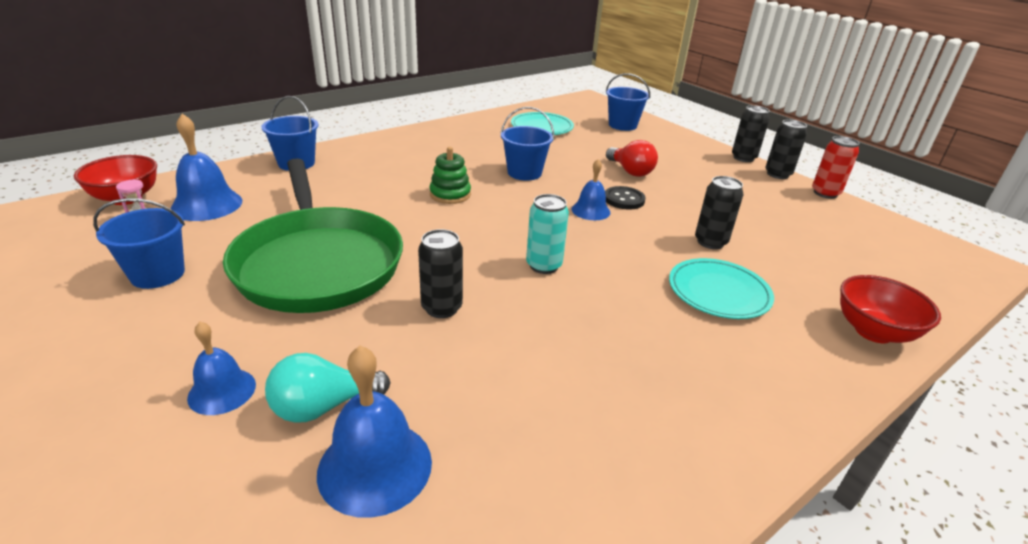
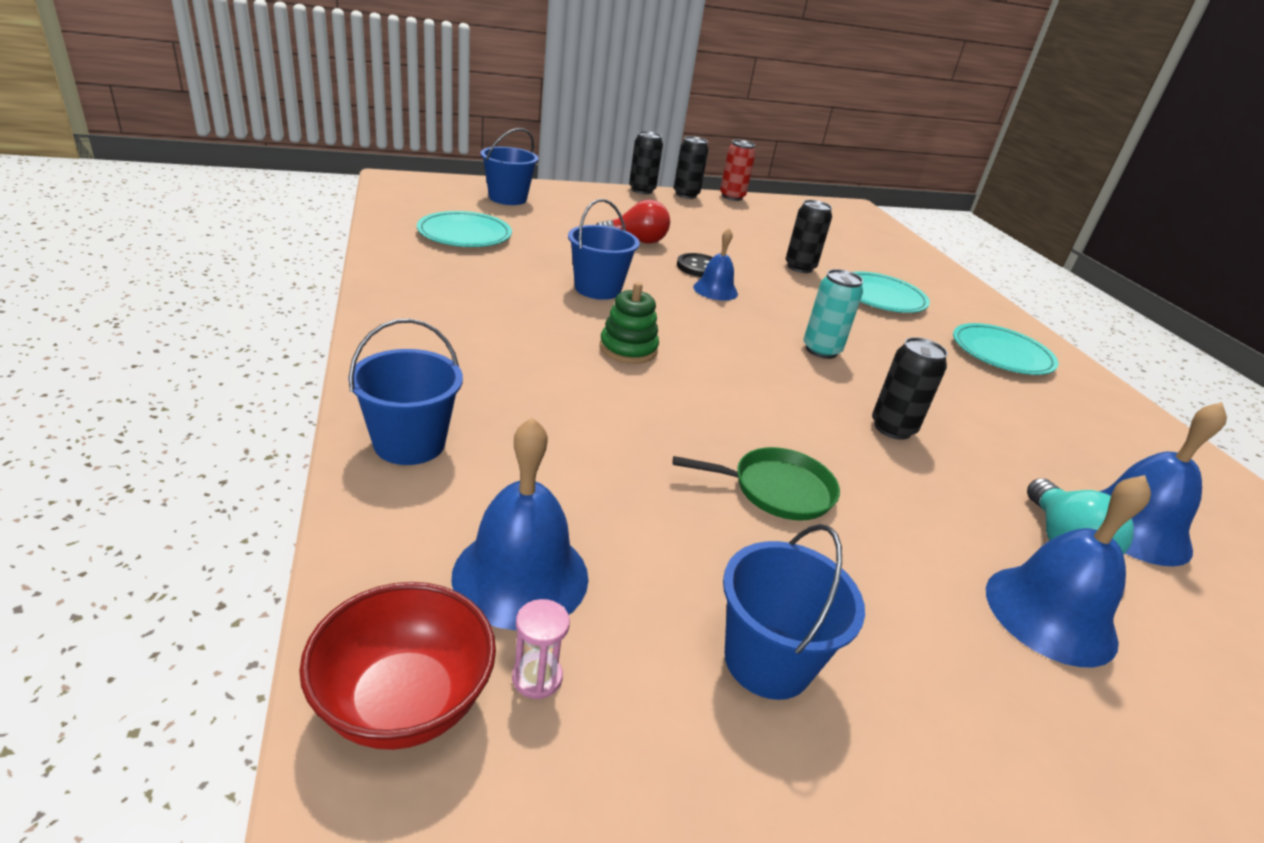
camera: 70 degrees left, 0 degrees up
blue bell [187,322,256,415] -> blue bell [986,475,1151,667], size x1.59
green pan [223,158,403,313] -> green pan [673,447,840,521], size x0.43
red bowl [840,275,941,343] -> none
none -> turquoise plate [953,323,1058,375]

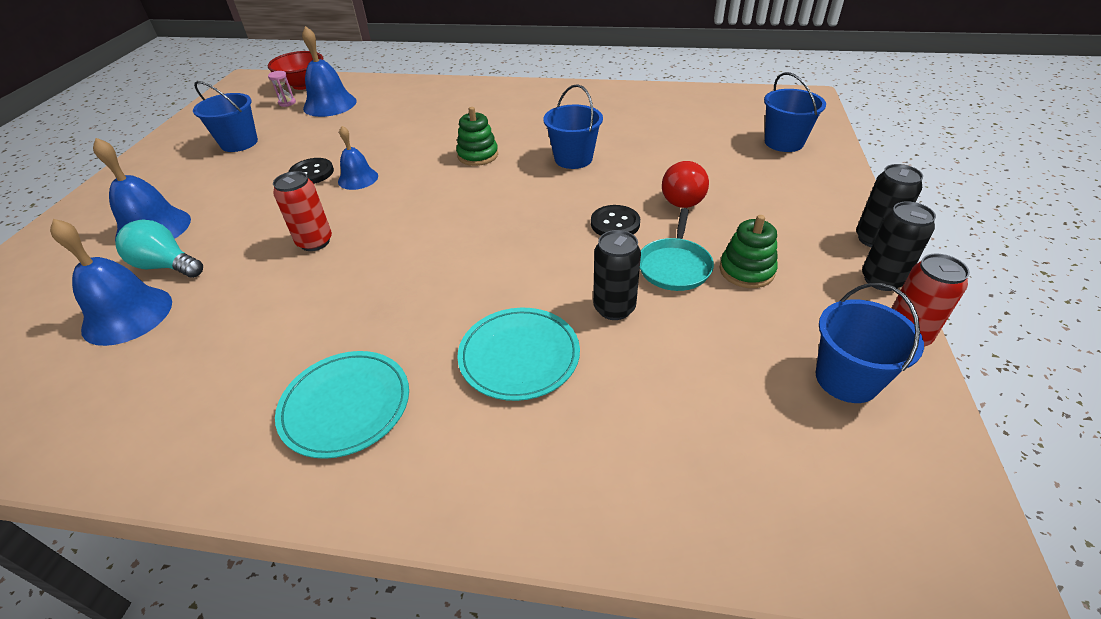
camera: 120 degrees right, 10 degrees up
blue bucket [348,319,463,465] -> blue bucket moved to [816,283,924,403]
turquoise plate [417,211,512,247] -> none
green pan [673,447,840,521] -> black button [289,158,334,184]
blue bell [693,228,738,301] -> blue bell moved to [338,126,378,190]
turquoise can [803,269,863,359] -> none
black can [872,337,948,440] -> red can [273,171,332,251]
none -> turquoise pan [640,208,714,291]
none -> green stacking toy [719,215,778,288]

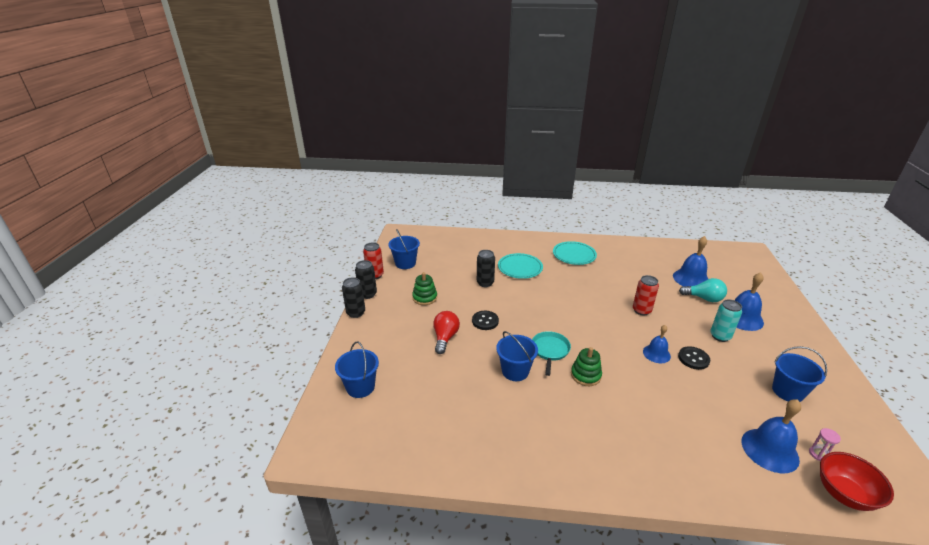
camera: 175 degrees right, 10 degrees down
turquoise pan [640,208,714,291] -> turquoise pan moved to [532,331,571,376]
none -> turquoise can [710,299,742,342]

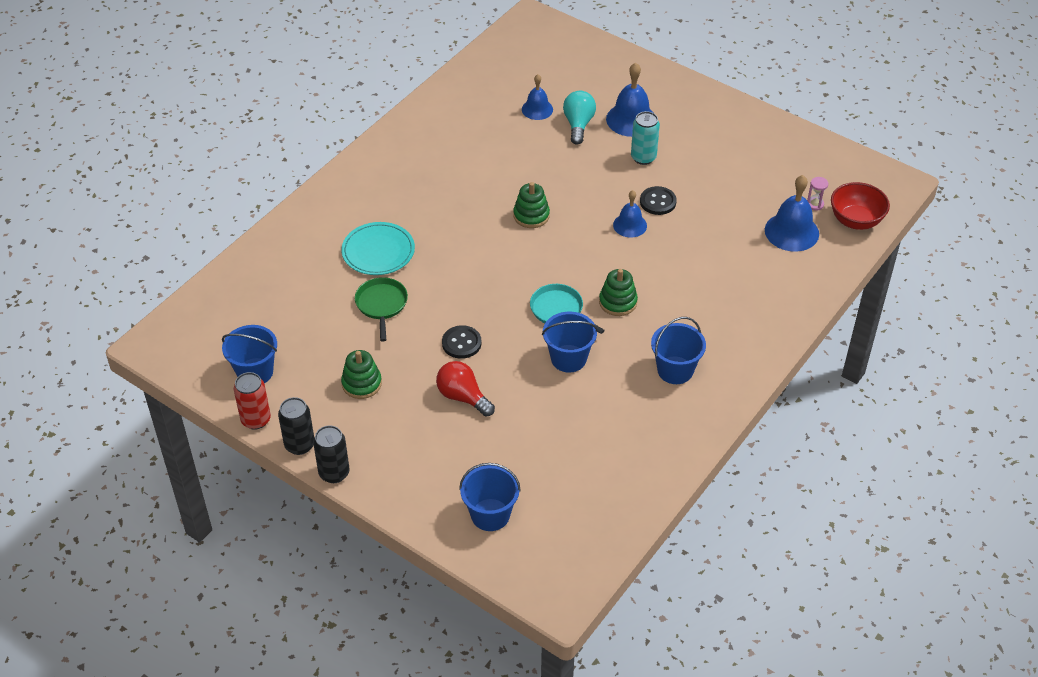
camera: 60 degrees left, 15 degrees up
black can [477,250,495,287] -> green pan [355,277,408,342]
turquoise plate [553,241,597,265] -> none
red can [633,275,659,316] -> none
blue bell [673,236,708,287] -> blue bell [522,74,553,120], size x0.63
turquoise light bulb [679,278,727,302] -> turquoise light bulb turned 45 degrees counterclockwise [563,91,596,145]
blue bucket [772,346,827,402] -> blue bucket moved to [651,317,706,384]
none -> green stacking toy [513,182,550,228]

